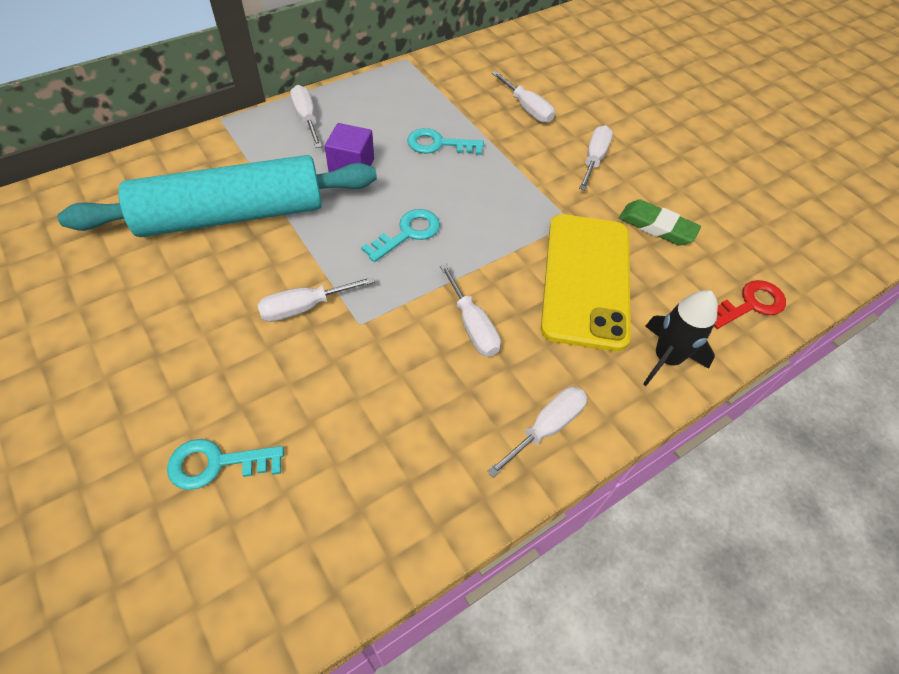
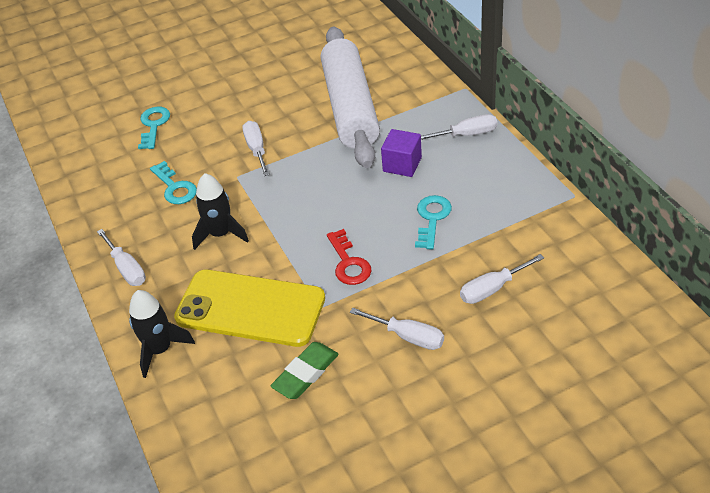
camera: 105 degrees right, 10 degrees down
turquoise rolling pin [58,155,377,237] -> white rolling pin [321,27,380,168]
turquoise key [361,209,440,262] -> turquoise key moved to [150,161,197,204]
white screwdriver [440,264,501,357] -> black rocket [192,173,249,250]
red key [714,280,786,329] -> red key moved to [327,229,372,285]

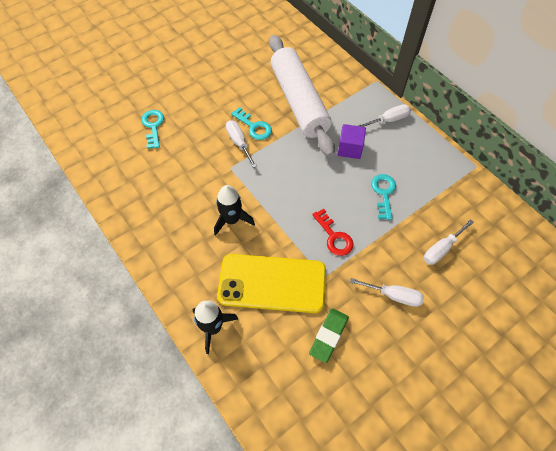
camera: 15 degrees left, 15 degrees up
white screwdriver [97,229,146,286] -> none
turquoise key [150,161,197,204] -> turquoise key moved to [231,107,272,140]

